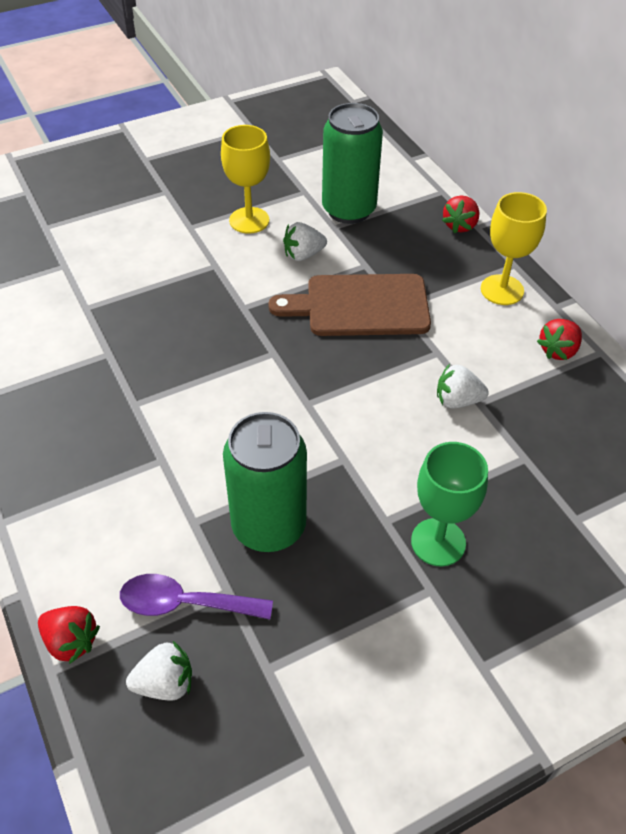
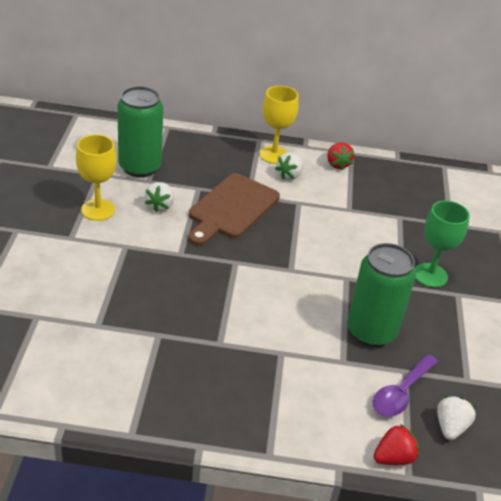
camera: 60 degrees left, 10 degrees down
white strawberry [437,364,489,408] -> white strawberry moved to [275,152,304,180]
red strawberry [442,195,480,233] -> none

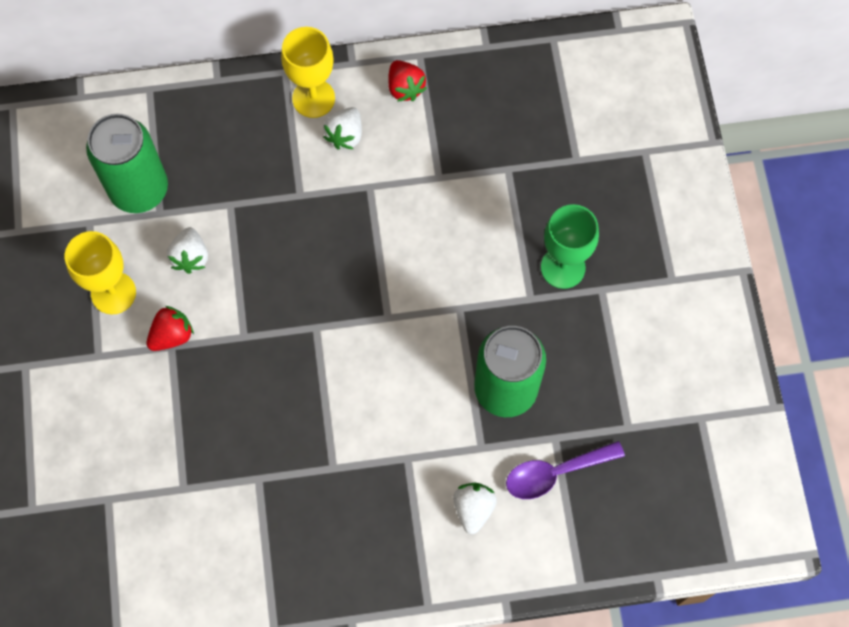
camera: 10 degrees left, 30 degrees up
brown cutting board [188,173,280,246] -> none
purple spoon [373,354,438,417] -> purple spoon turned 45 degrees clockwise [506,441,625,499]
red strawberry [373,424,419,465] -> red strawberry moved to [147,306,194,351]
white strawberry [437,396,476,440] -> white strawberry moved to [453,483,497,534]

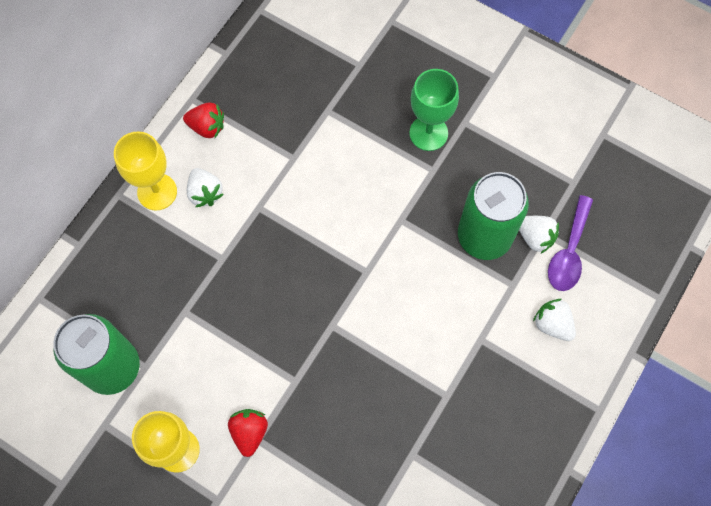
camera: 50 degrees left, 0 degrees up
white strawberry [167,227,208,274] -> white strawberry moved to [519,216,559,253]

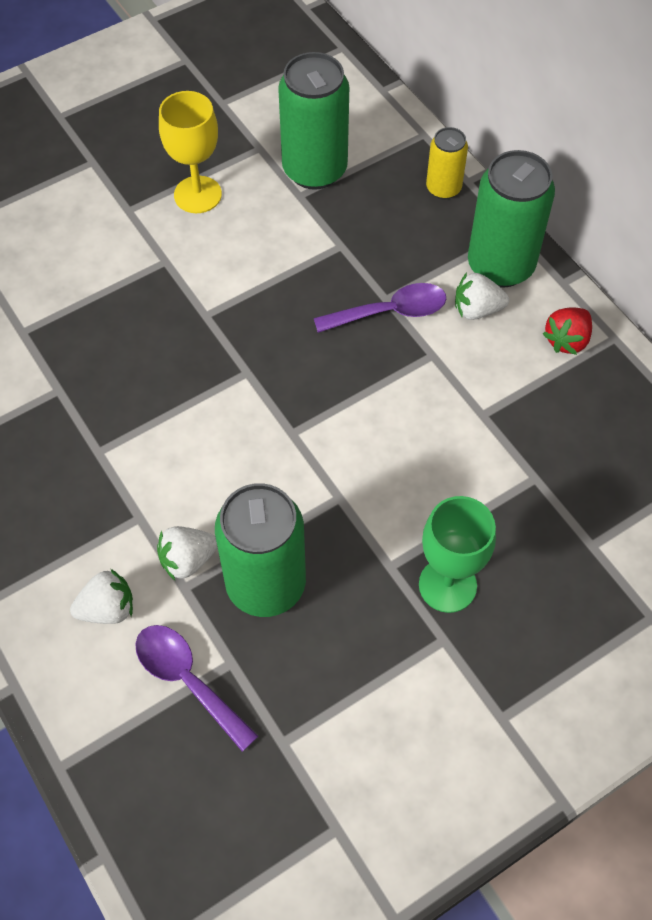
camera: 115 degrees right, 10 degrees down
yellow goblet [114,131,177,211] -> green can [468,150,555,288]
red strawberry [228,409,268,457] -> none
white strawberry [519,216,559,253] -> white strawberry moved to [157,526,217,580]
none -> purple spoon [314,283,447,333]
none -> yellow can [426,127,468,199]

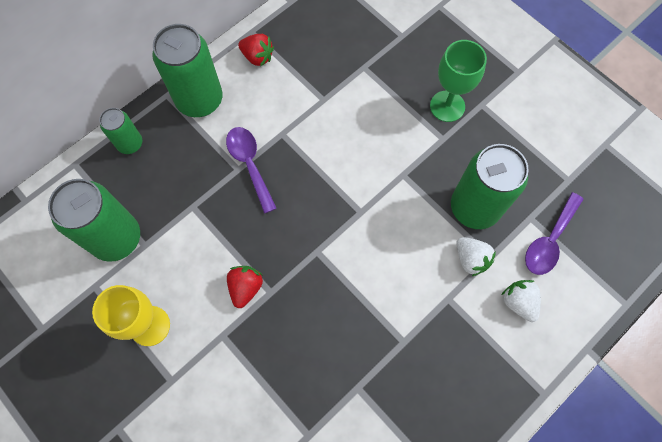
camera: 100 degrees left, 10 degrees up
yellow can [426,127,468,199] -> green can [99,108,142,154]
white strawberry [455,273,509,320] -> none
none -> red strawberry [227,266,263,308]

